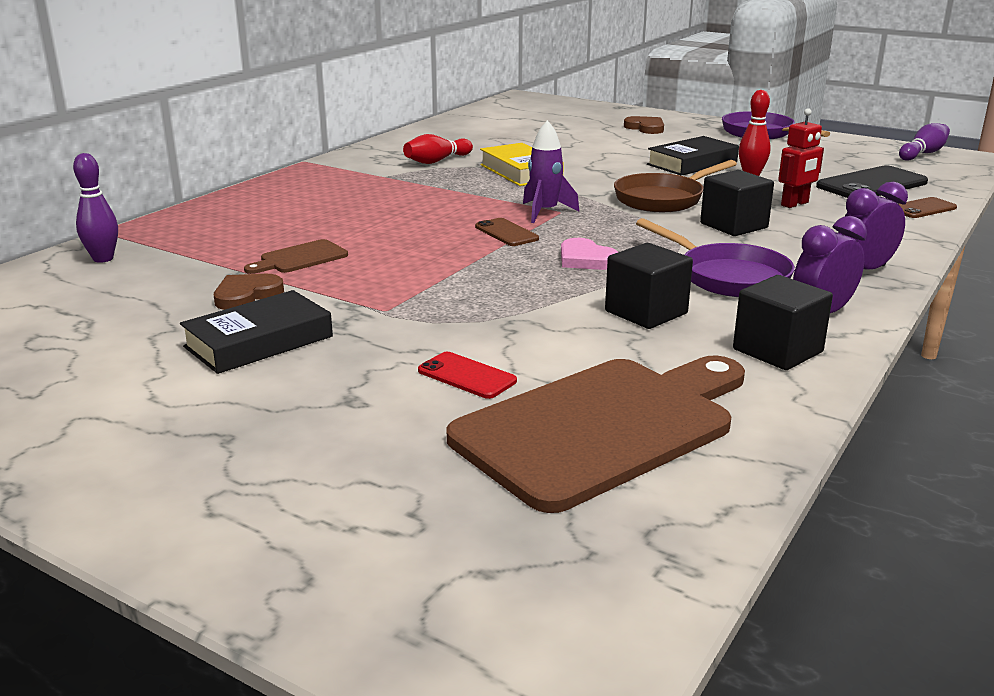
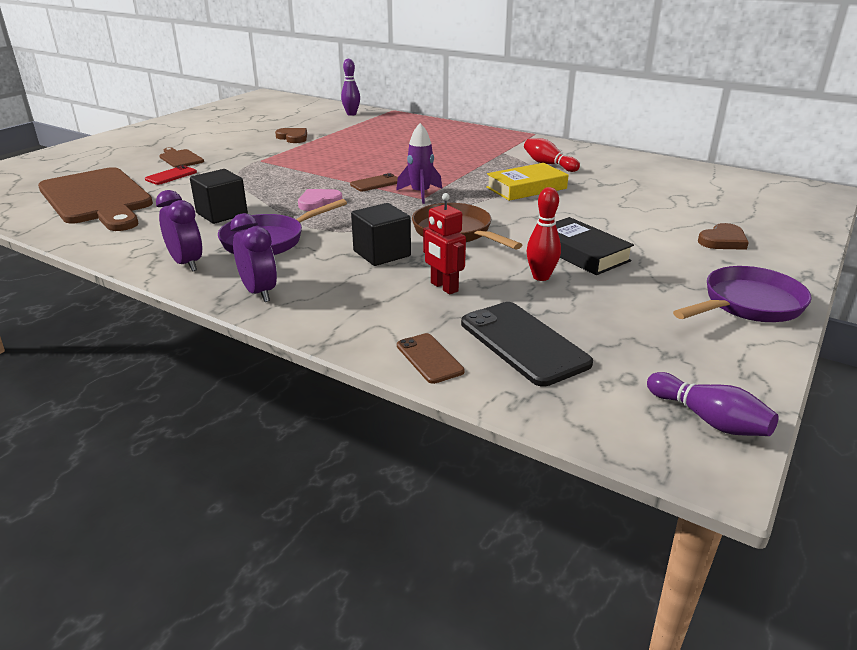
camera: 90 degrees right, 5 degrees up
black book [180,290,333,374] -> none
brown cutting board [244,239,348,274] -> brown cutting board moved to [159,147,204,168]
black cube [733,275,833,370] -> none

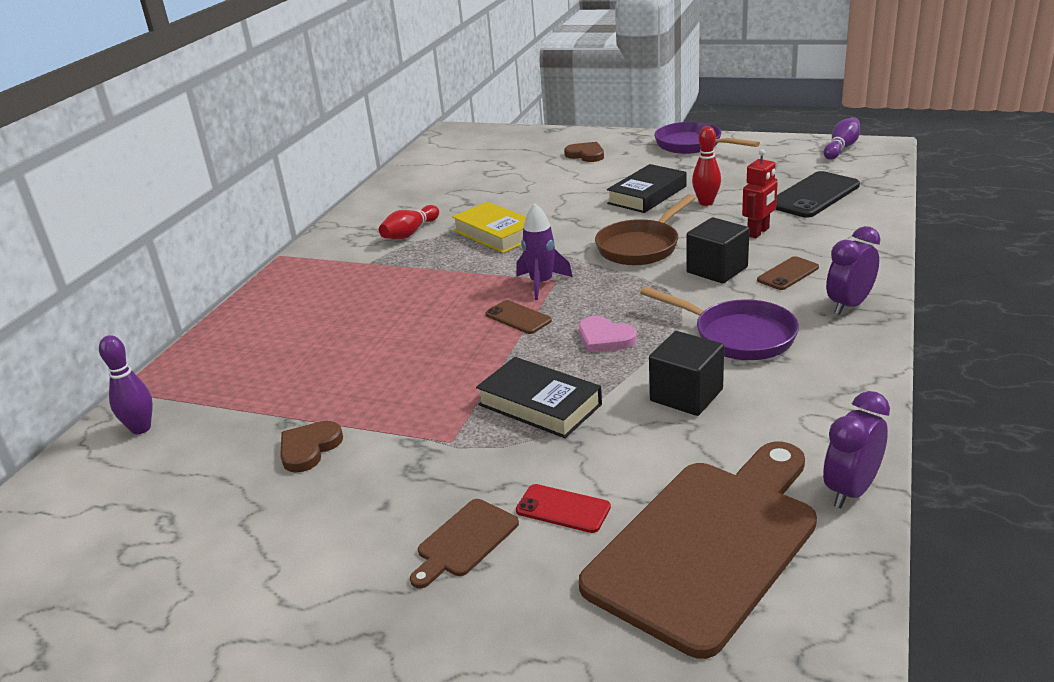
camera: 100 degrees left, 0 degrees up
purple clock [156,190,202,272] -> purple clock moved to [823,391,890,508]
brown phone [397,333,465,384] -> brown phone moved to [757,256,819,290]
none -> black book [476,357,602,438]

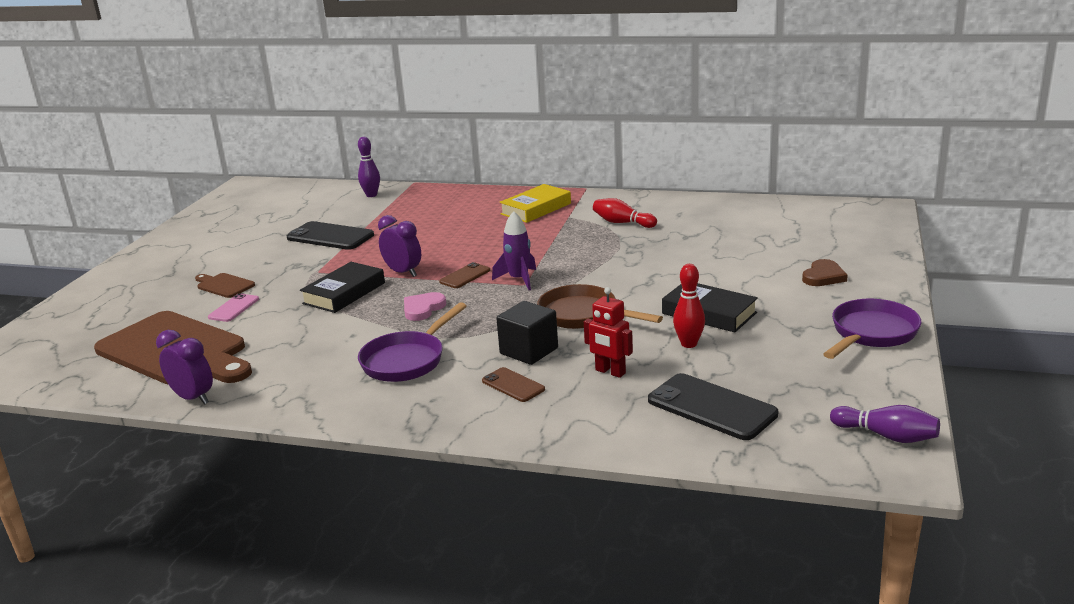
camera: 85 degrees right, 5 degrees down
brown heart [280,421,343,473] -> black phone [287,221,374,250]
yellow book [452,202,526,253] -> yellow book moved to [499,184,571,223]
red phone [516,484,611,533] -> pink phone [208,293,259,322]
black cube [649,331,724,416] -> none
purple clock [826,226,881,315] -> purple clock moved to [378,215,421,277]

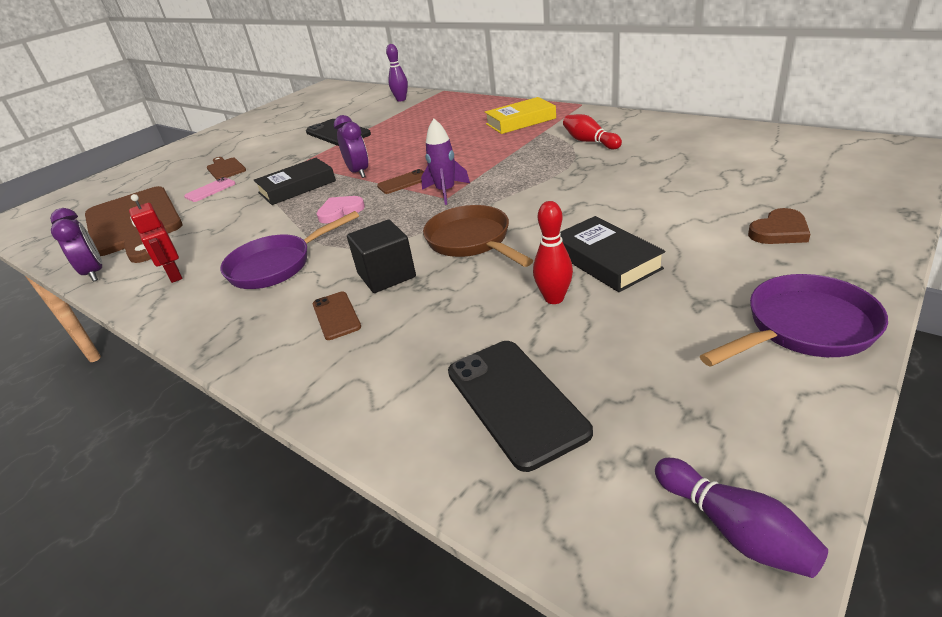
camera: 25 degrees right, 10 degrees up
red robot [584,287,633,378] -> red robot moved to [129,194,182,283]

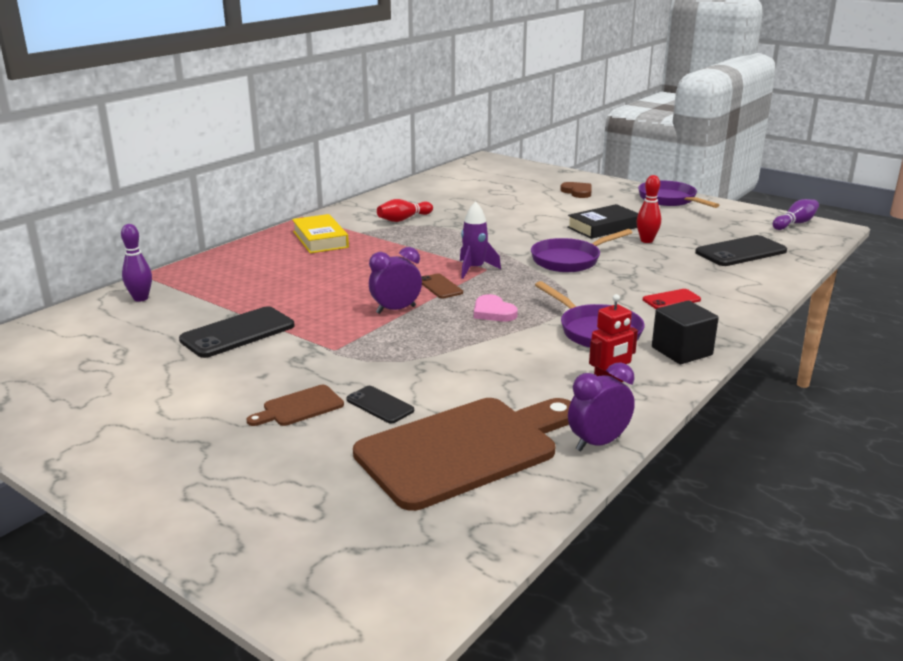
camera: 95 degrees left, 10 degrees down
pink phone [184,177,236,202] -> black phone [346,386,414,424]
black book [254,158,336,205] -> none
brown phone [313,291,361,340] -> red phone [643,289,701,309]
black cube [347,220,416,293] -> black cube moved to [652,301,719,364]
brown pan [423,205,533,267] -> purple pan [531,229,633,272]

